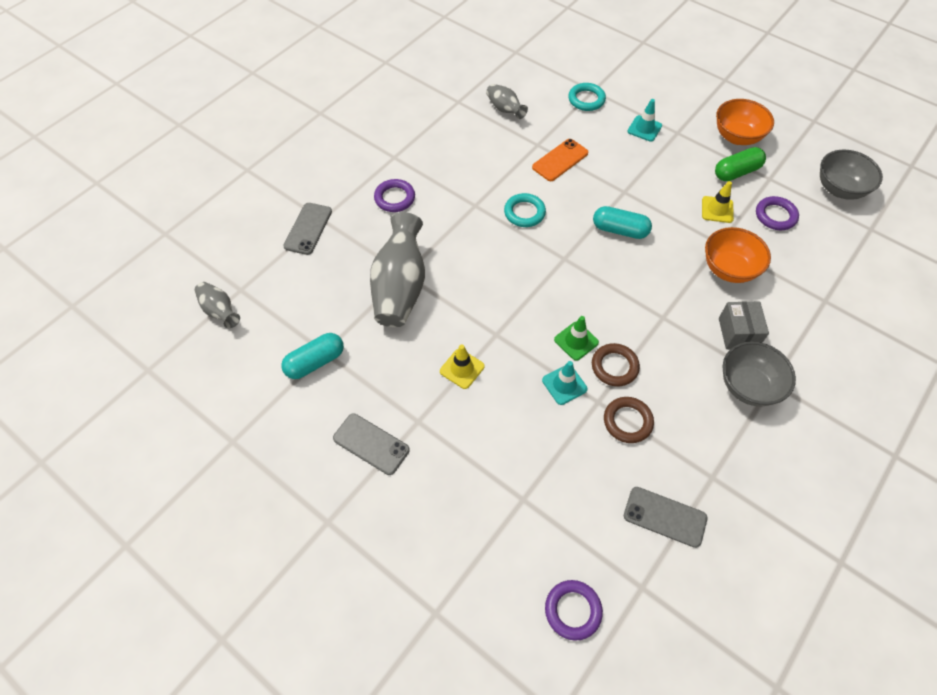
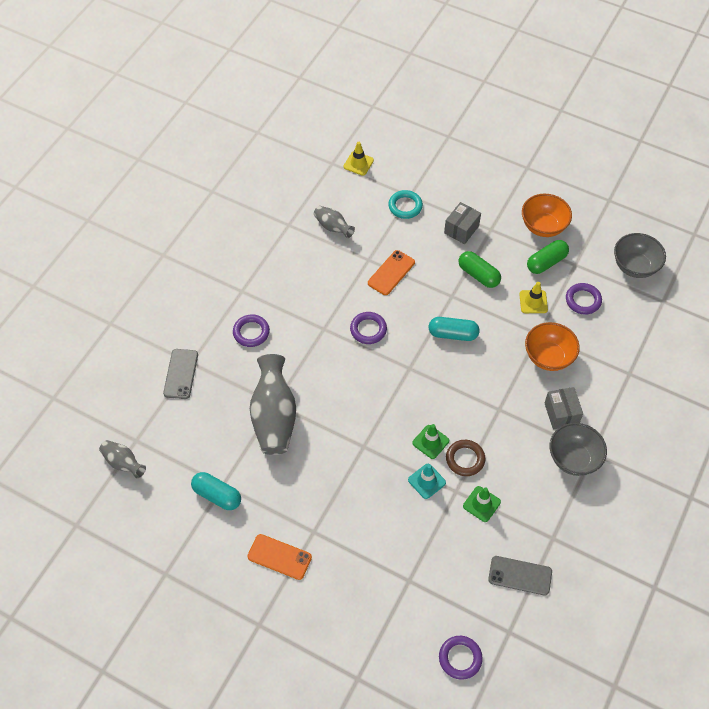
camera: 10 degrees left, 0 degrees up
turquoise capsule [281,333,344,379] -> turquoise capsule turned 75 degrees clockwise [191,472,241,510]
grey phone [333,413,410,475] -> orange phone [248,534,312,580]
yellow traffic cone [440,344,485,389] -> yellow traffic cone moved to [343,142,374,176]
turquoise ring [504,193,546,227] -> purple ring [350,312,387,344]
brown ring [604,397,654,443] -> green traffic cone [463,486,501,522]
turquoise traffic cone [628,99,662,142] -> grey box [444,202,481,244]
none -> green capsule [458,251,501,288]

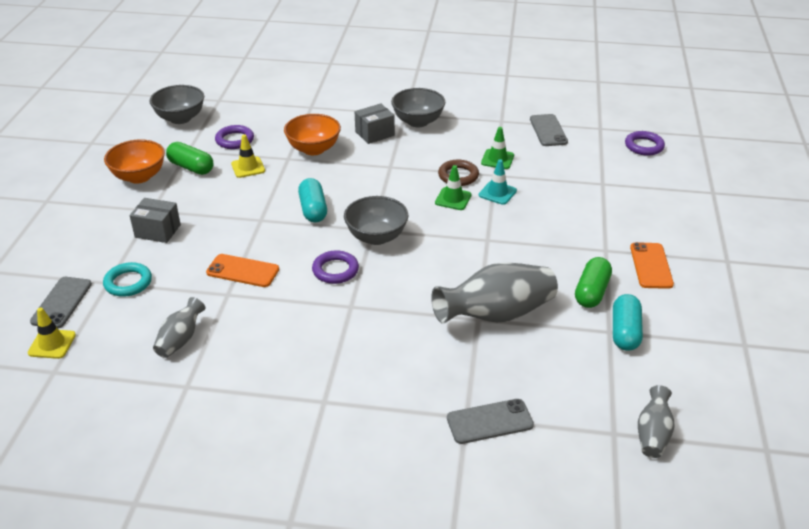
camera: 110 degrees left, 20 degrees down
purple ring [233,315,270,347] -> none
green capsule [458,251,501,288] -> green capsule moved to [575,257,612,308]
none -> grey phone [30,277,92,329]
none -> grey bowl [344,196,409,245]

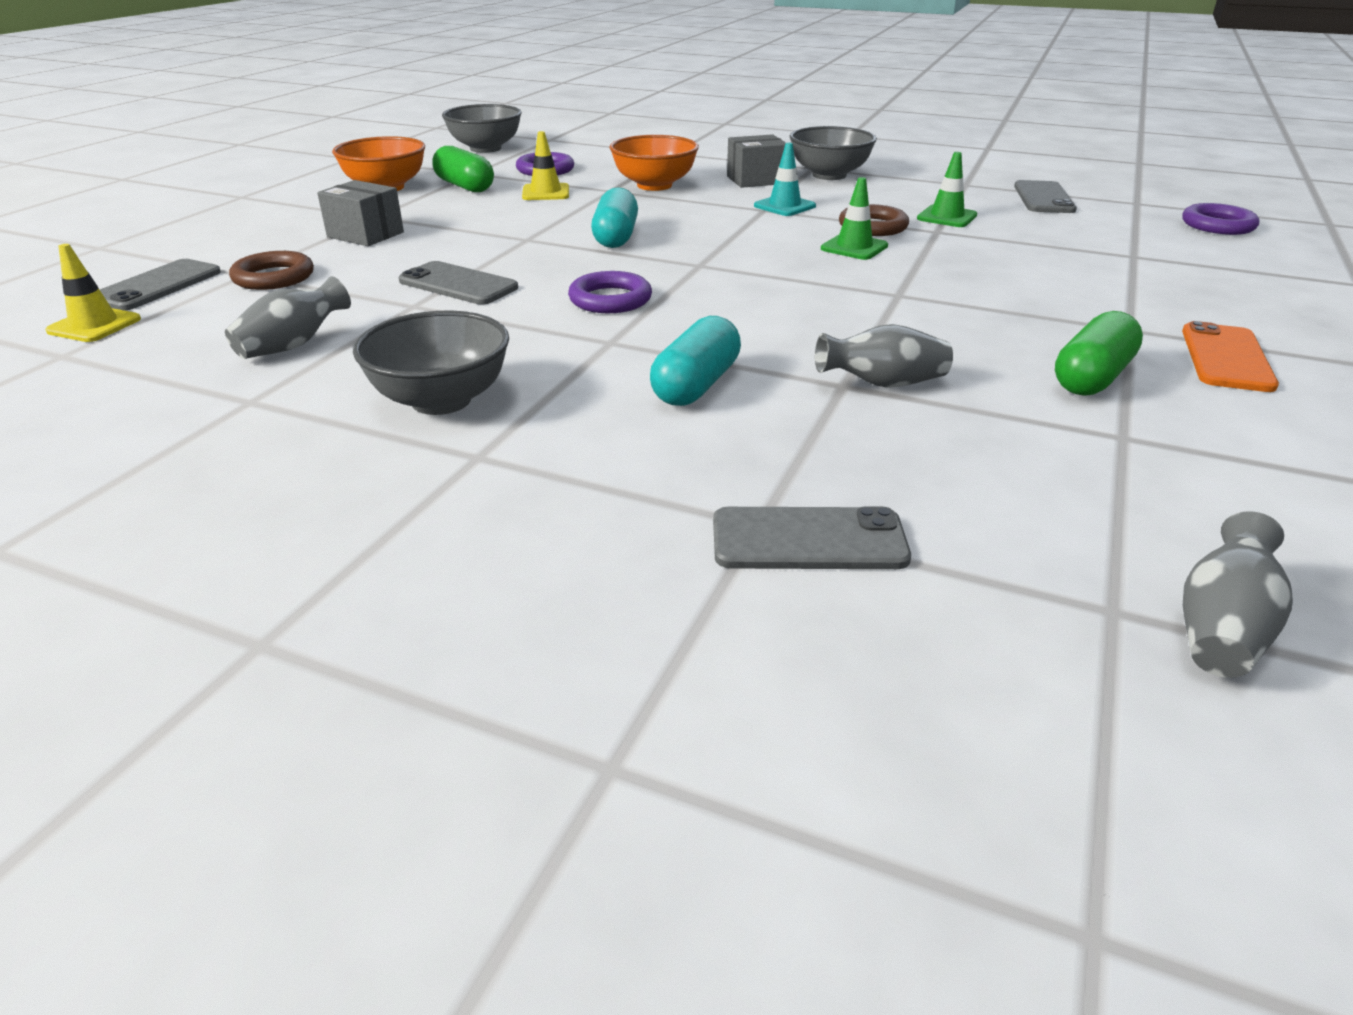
camera: 15 degrees right, 5 degrees down
turquoise ring [103,262,152,297] -> brown ring [229,251,314,290]
orange phone [206,254,279,287] -> grey phone [398,261,518,305]
grey bowl [344,196,409,245] -> grey bowl moved to [353,311,509,415]
grey vase [431,263,558,324] -> grey vase [815,324,953,388], size x0.52
turquoise traffic cone [479,159,517,205] -> turquoise traffic cone moved to [754,143,816,216]
turquoise capsule [613,294,643,351] -> turquoise capsule moved to [650,316,741,406]

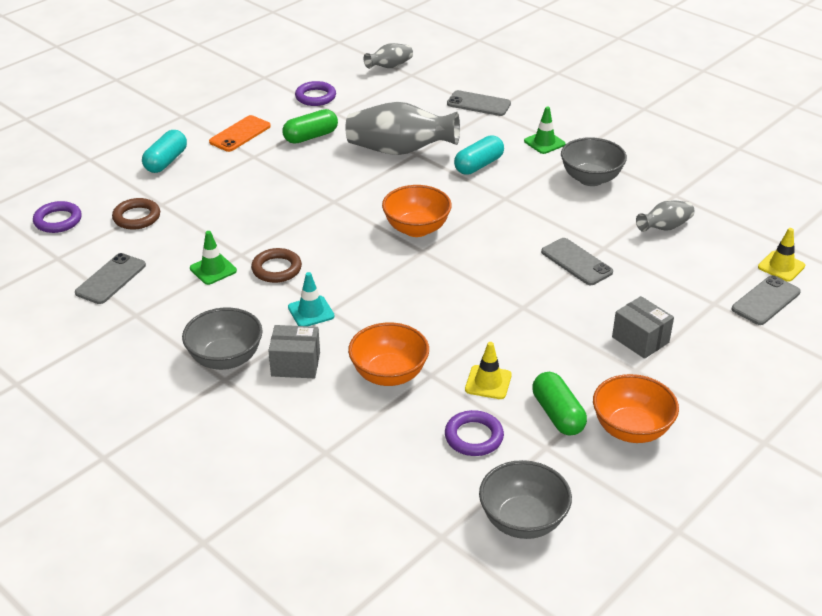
camera: 160 degrees left, 5 degrees up
brown ring [229,251,314,290] -> brown ring moved to [112,198,160,230]
purple ring [568,271,652,313] -> purple ring moved to [295,81,336,106]
turquoise capsule [591,187,638,248] -> turquoise capsule moved to [142,130,187,173]
grey vase [815,324,953,388] -> grey vase [346,102,460,155], size x1.92
green traffic cone [821,177,888,260] -> green traffic cone moved to [524,106,565,154]
none -> orange bowl [382,185,452,237]

